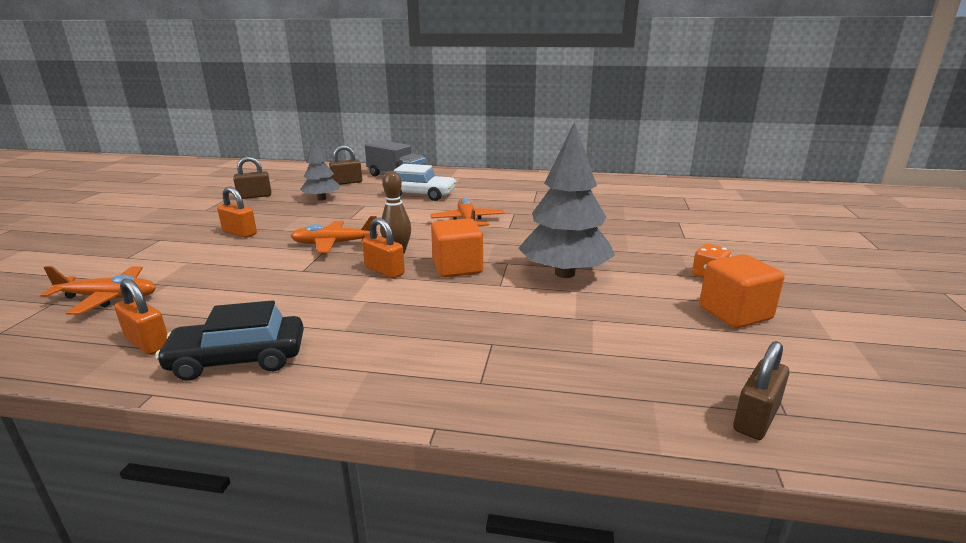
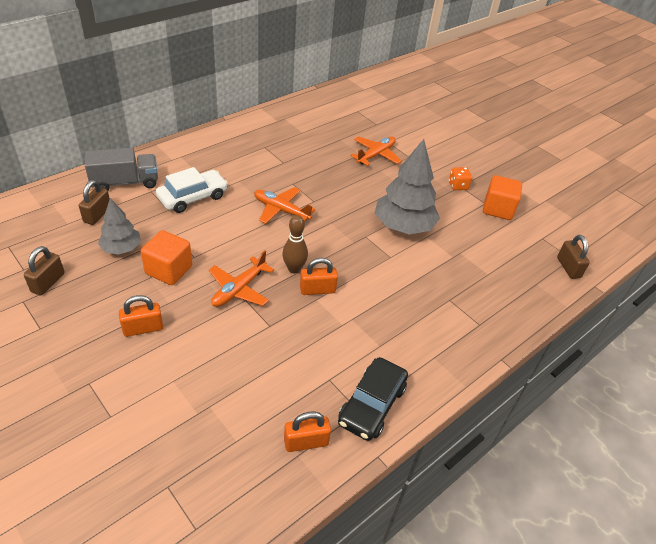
camera: 55 degrees left, 20 degrees up
orange plane [41,266,156,315] -> orange plane moved to [350,136,402,166]
orange cube [431,218,483,277] -> orange cube moved to [141,230,192,285]

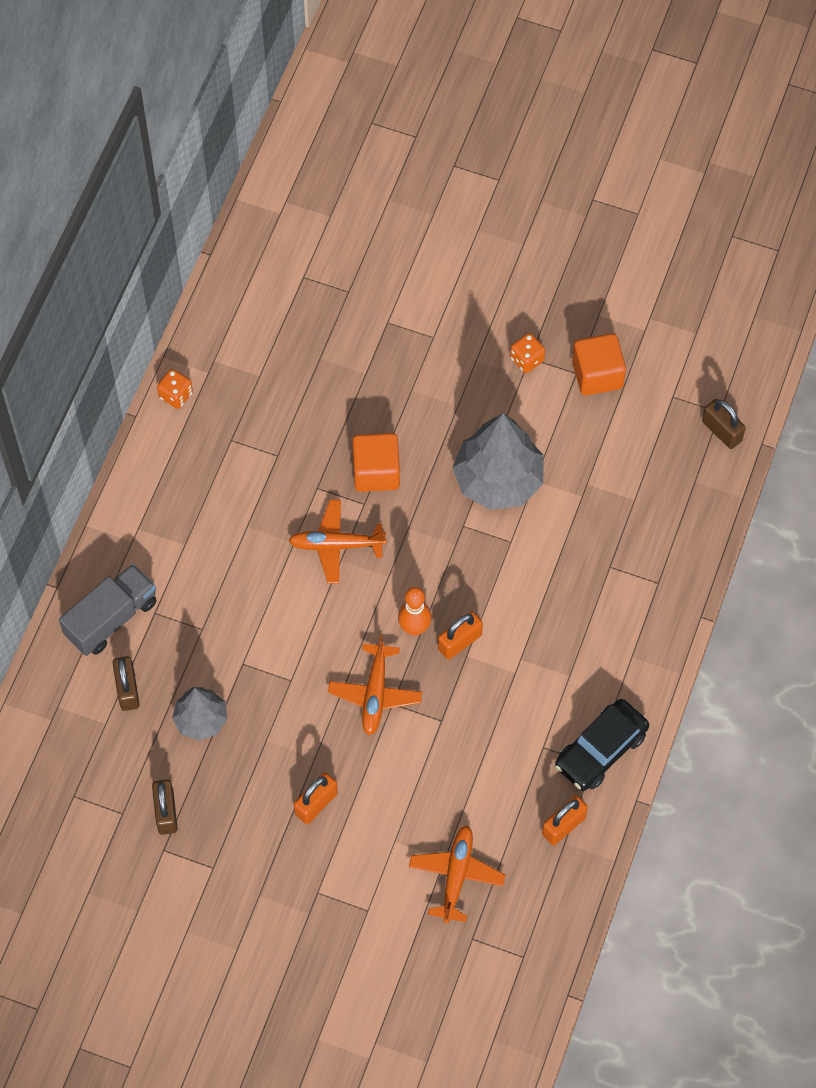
camera: 25 degrees left, 20 degrees up
orange cube [141,230,192,285] -> orange cube moved to [352,433,400,492]
white car [156,167,228,213] -> none
brown bowling pin [282,215,308,274] -> orange bowling pin [398,587,432,636]
black car [338,357,408,441] -> black car turned 45 degrees clockwise [555,699,649,791]
orange plane [350,136,402,166] -> orange plane moved to [409,825,505,923]
none -> orange dice [157,369,193,409]

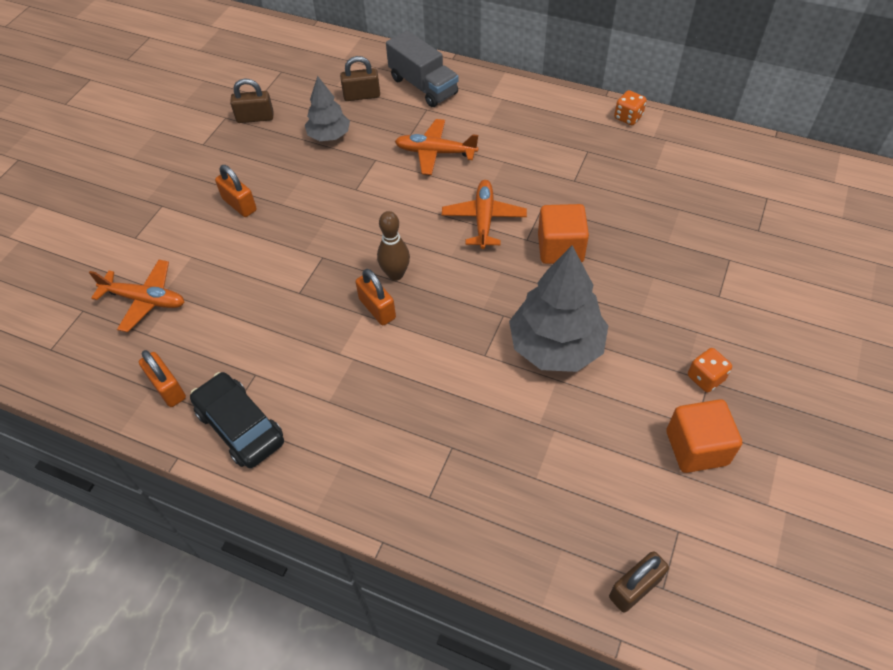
camera: 95 degrees right, 10 degrees down
orange plane [328,635,422,735] -> orange plane moved to [395,119,478,175]
orange bowling pin [398,587,432,636] -> brown bowling pin [377,211,410,281]

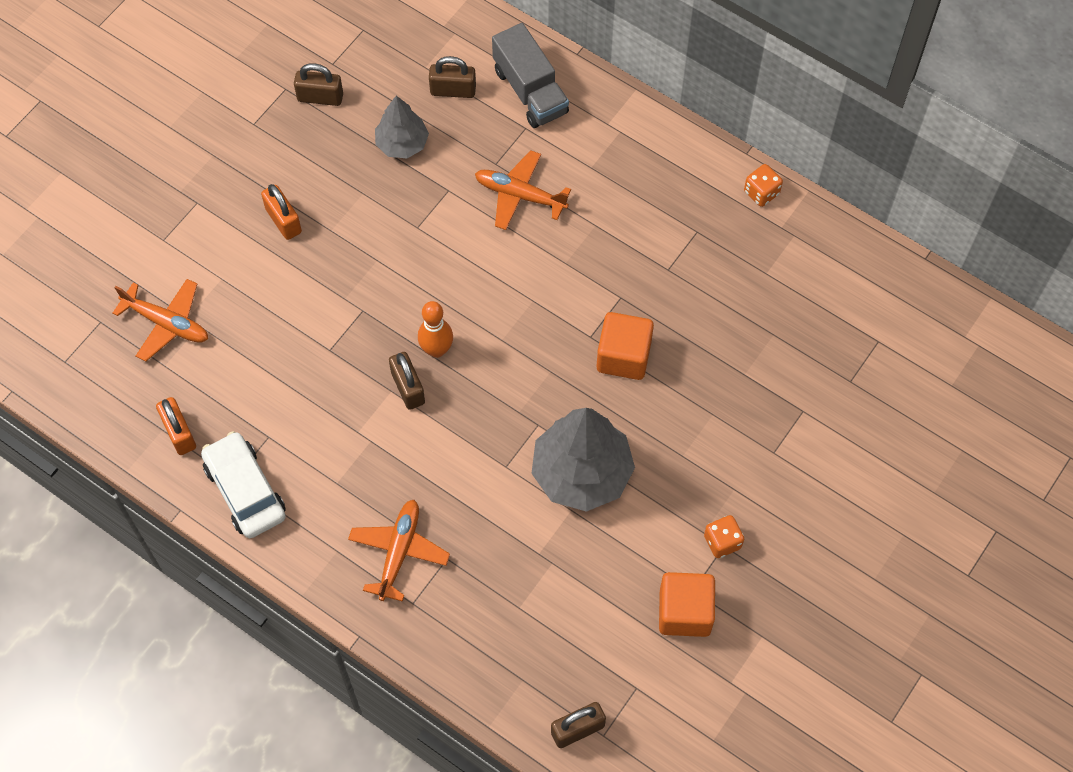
camera: 10 degrees right, 10 degrees up
black car [190,372,284,468] -> white car [201,431,286,538]
orange padlock [356,269,396,325] -> brown padlock [389,352,425,410]
brown bowling pin [377,211,410,281] -> orange bowling pin [418,301,453,358]
orange plane [442,180,527,249] -> orange plane moved to [348,500,450,602]

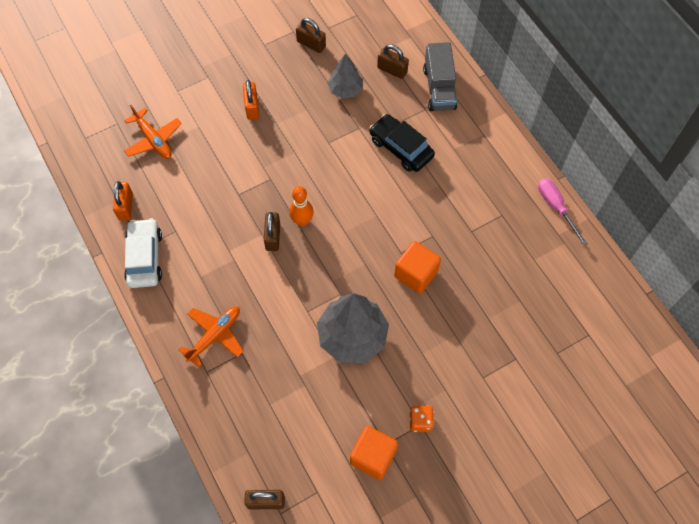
camera: 25 degrees right, 0 degrees up
orange plane [475,150,571,230] -> black car [369,114,435,172]
orange dice [744,164,783,207] -> pink screwdriver [538,178,588,246]

